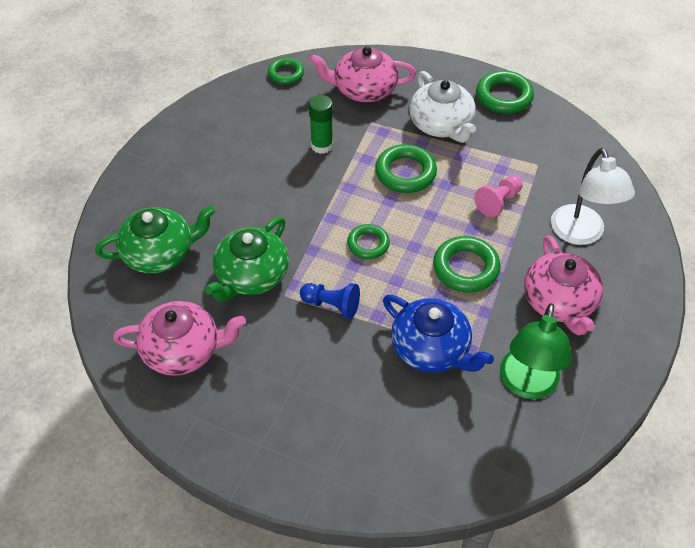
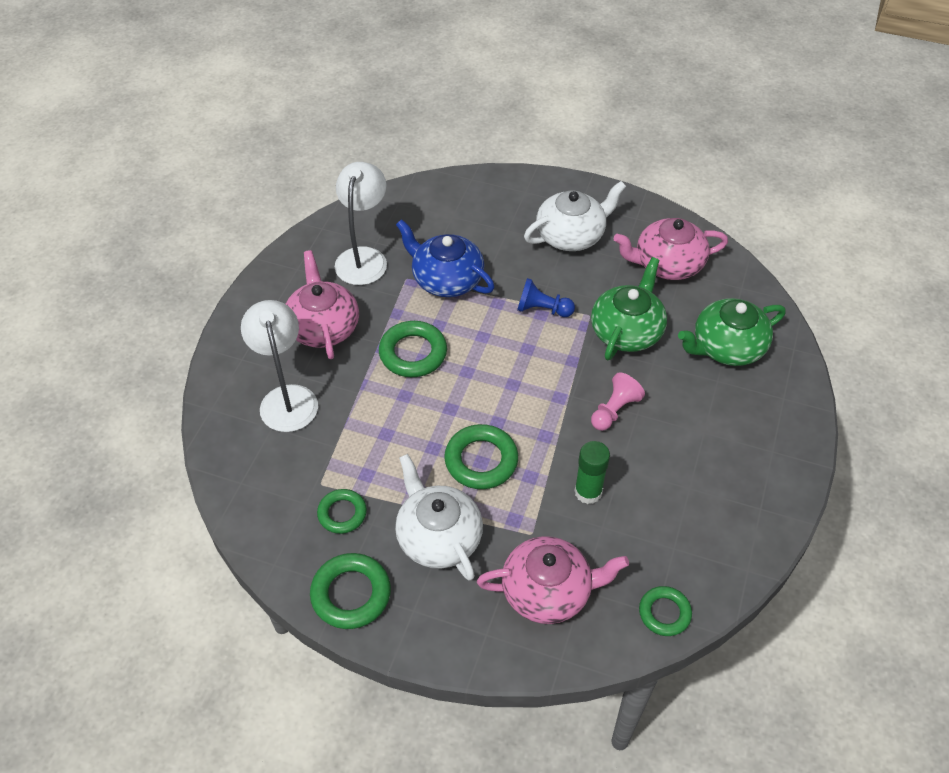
camera: 175 degrees right, 0 degrees up
green ring [347,224,390,259] -> green ring moved to [317,489,367,534]
pink pawn [474,175,523,217] -> pink pawn moved to [591,372,645,431]
green lamp [500,303,572,399] -> white lamp [335,162,387,285]
none -> white teapot [524,181,626,251]

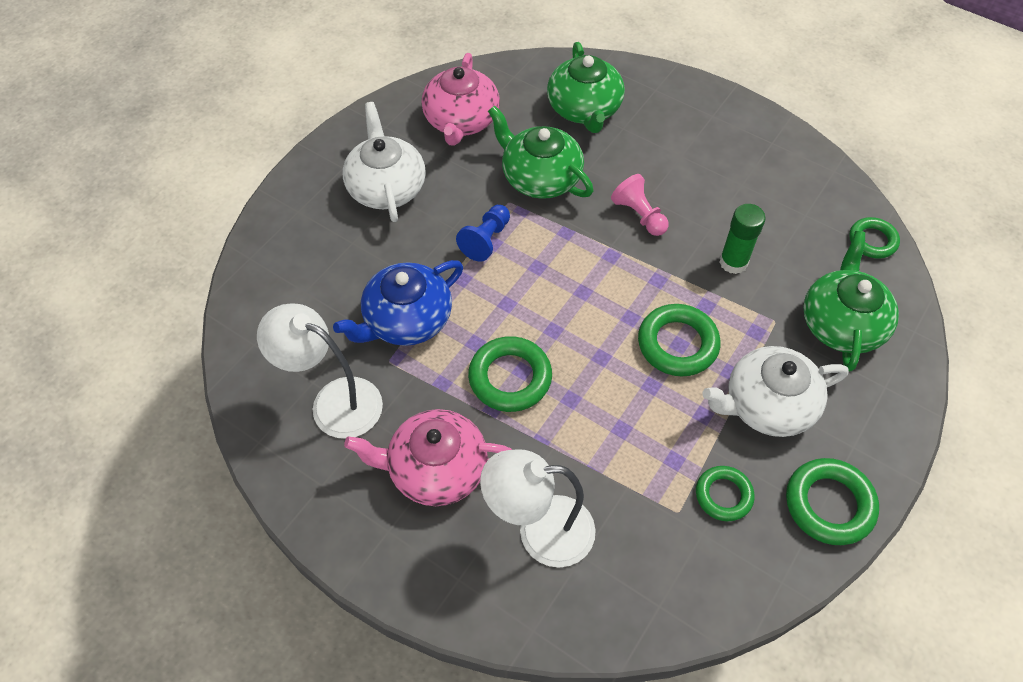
camera: 75 degrees left, 5 degrees up
pink teapot [477,536,629,624] -> green teapot [803,231,899,372]

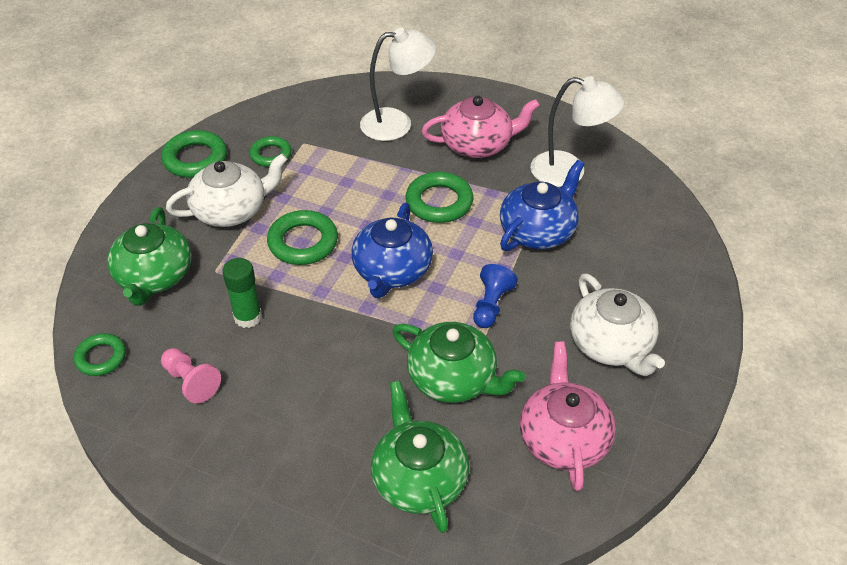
camera: 170 degrees right, 10 degrees down
pink pawn [611,174,669,236] -> pink pawn moved to [161,348,221,404]
none -> blue teapot [351,203,433,298]

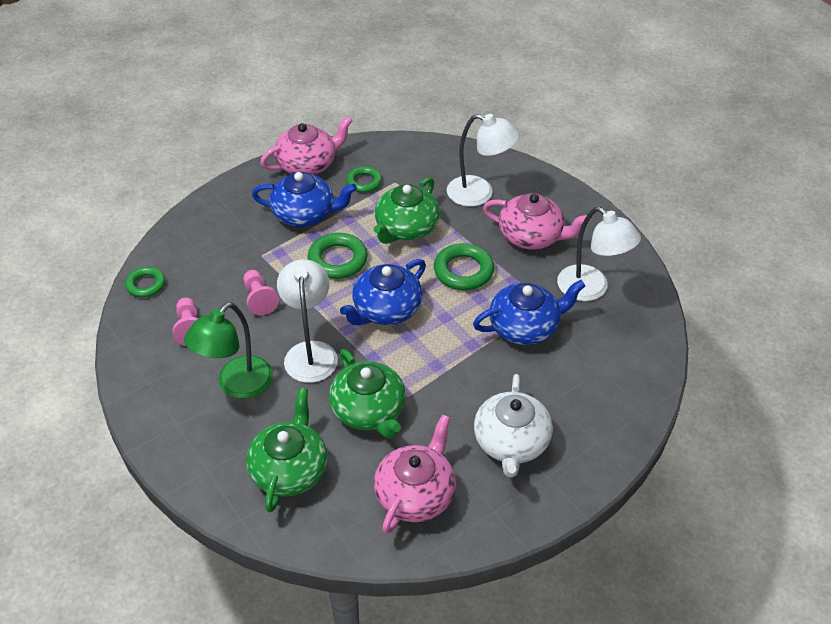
camera: 30 degrees right, 0 degrees up
green teapot [107,207,192,306] -> green teapot moved to [374,177,440,244]
green ring [161,130,227,178] -> pink teapot [260,116,352,175]
white teapot [166,153,288,227] -> blue teapot [252,172,357,227]
green glue stick [222,258,262,328] -> pink pawn [243,270,279,315]
blue pawn [473,264,518,328] -> none
none -> green lamp [184,303,273,399]
none -> white lamp [277,259,338,383]

